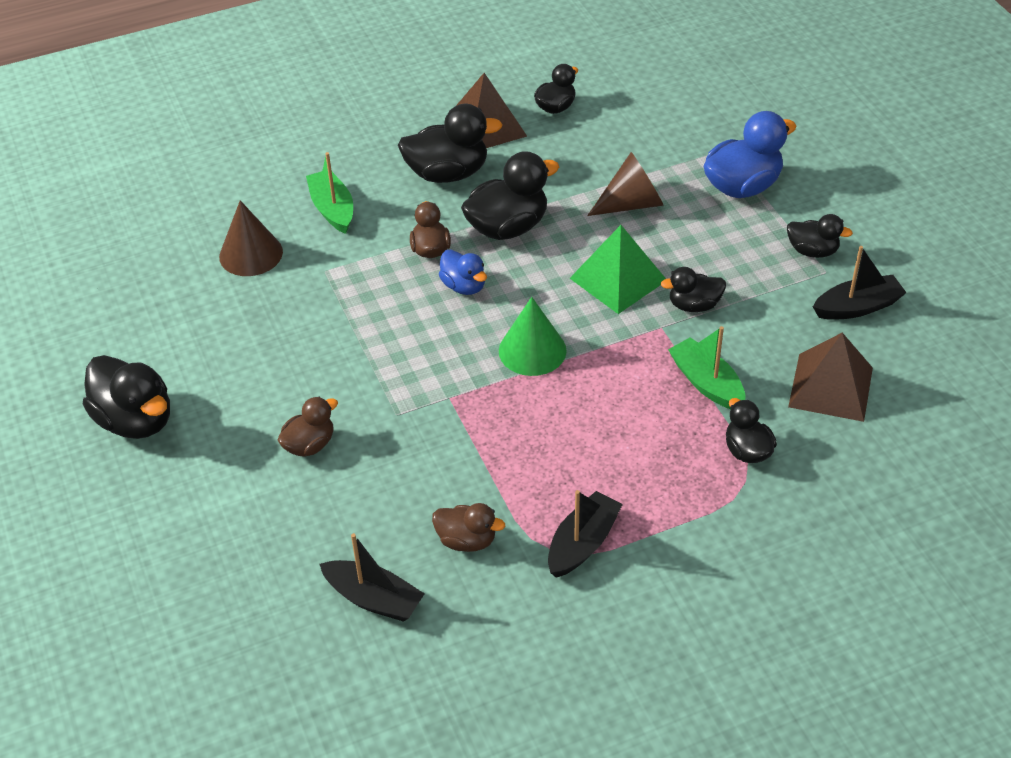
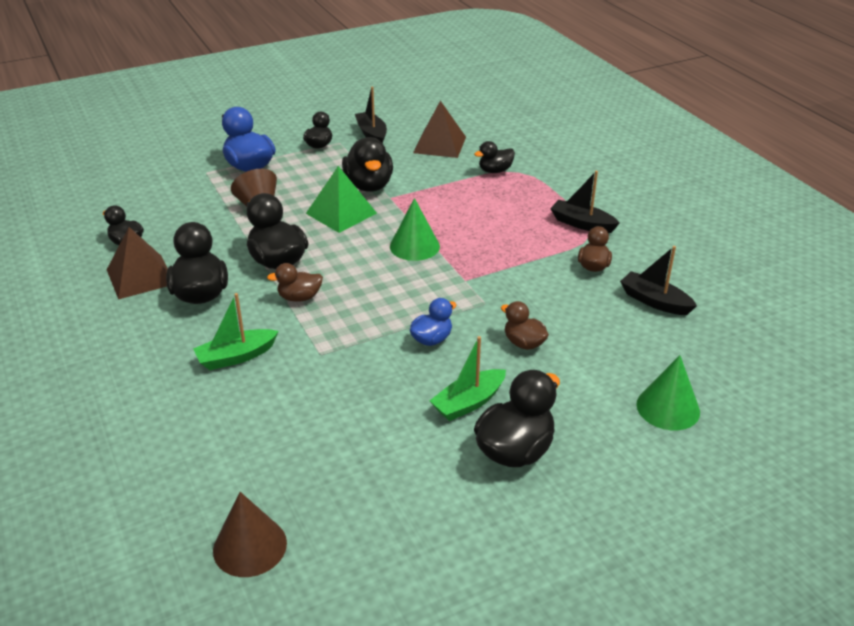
camera: 95 degrees left, 10 degrees down
brown cone [219,200,283,276] -> brown cone moved to [213,492,287,577]
black boat [319,533,425,622] -> black boat turned 75 degrees counterclockwise [620,246,697,315]
blue duck [439,249,487,295] -> blue duck moved to [410,298,457,346]
black duck [661,267,726,312] -> black duck [342,137,393,192], size x1.71
green boat [668,326,745,409] -> green boat moved to [430,336,506,421]
none -> green cone [636,355,700,430]

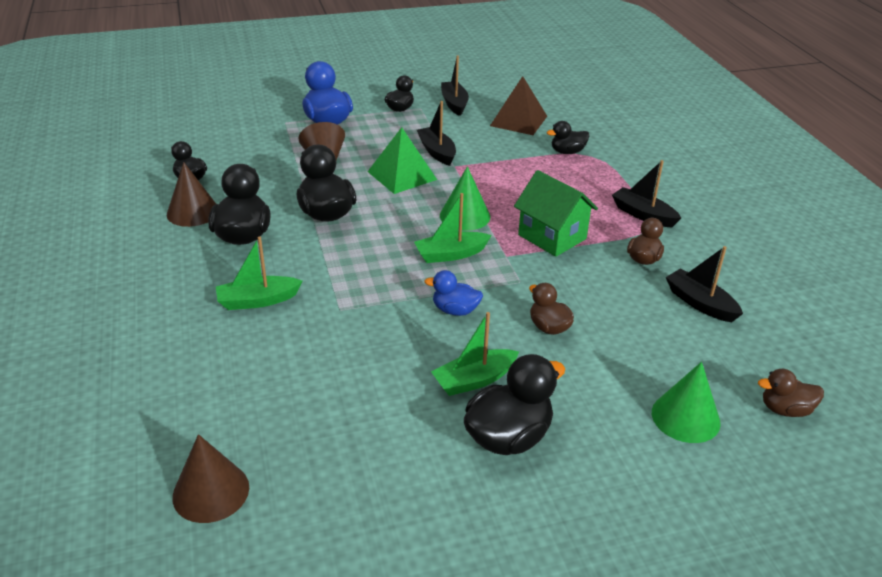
camera: 10 degrees right, 0 degrees up
brown pyramid [107,227,168,299] -> brown cone [167,162,216,227]
brown duck [267,263,323,302] -> brown duck moved to [758,369,824,417]
black duck [342,137,393,192] -> black boat [417,101,456,166]
blue duck [410,298,457,346] -> blue duck turned 135 degrees counterclockwise [424,270,483,316]
none -> green boat [414,193,492,263]
none -> green house [514,170,598,257]

